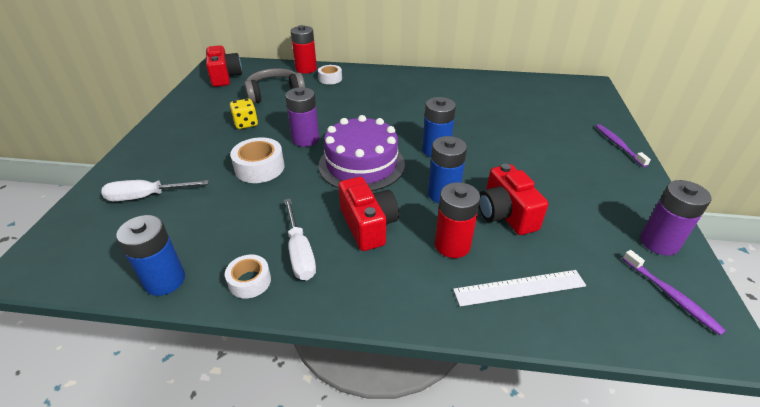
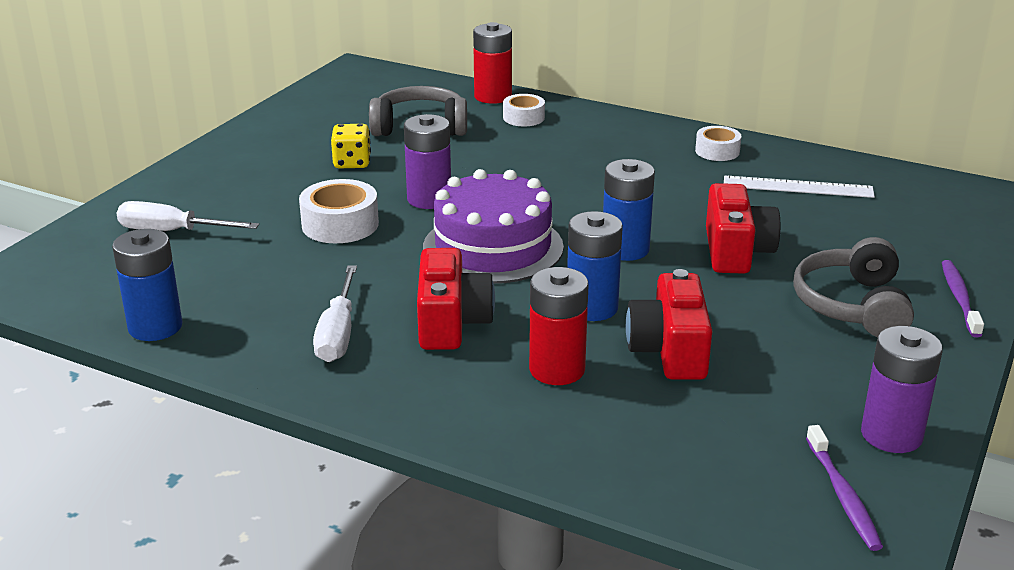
camera: 20 degrees right, 10 degrees down
red camera [206,45,242,87] -> red camera moved to [706,183,781,274]
white tape [225,254,271,299] -> white tape moved to [695,126,742,161]
white ruler [453,270,587,307] -> white ruler moved to [724,176,875,198]
none -> grey headphones [793,237,914,337]

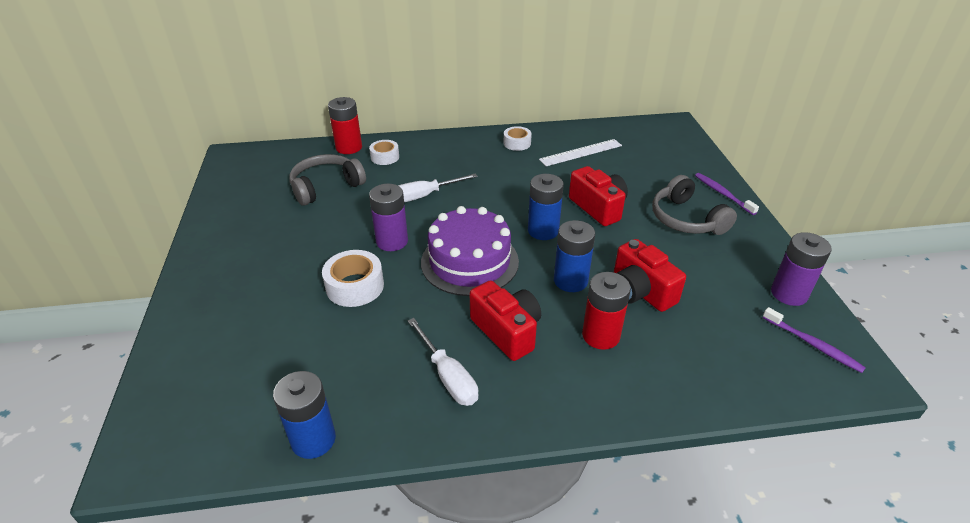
camera: 35 degrees left, 10 degrees up
white screwdriver [117,201,259,231] -> white screwdriver moved to [398,173,478,202]
yellow dice [331,124,371,168] -> none

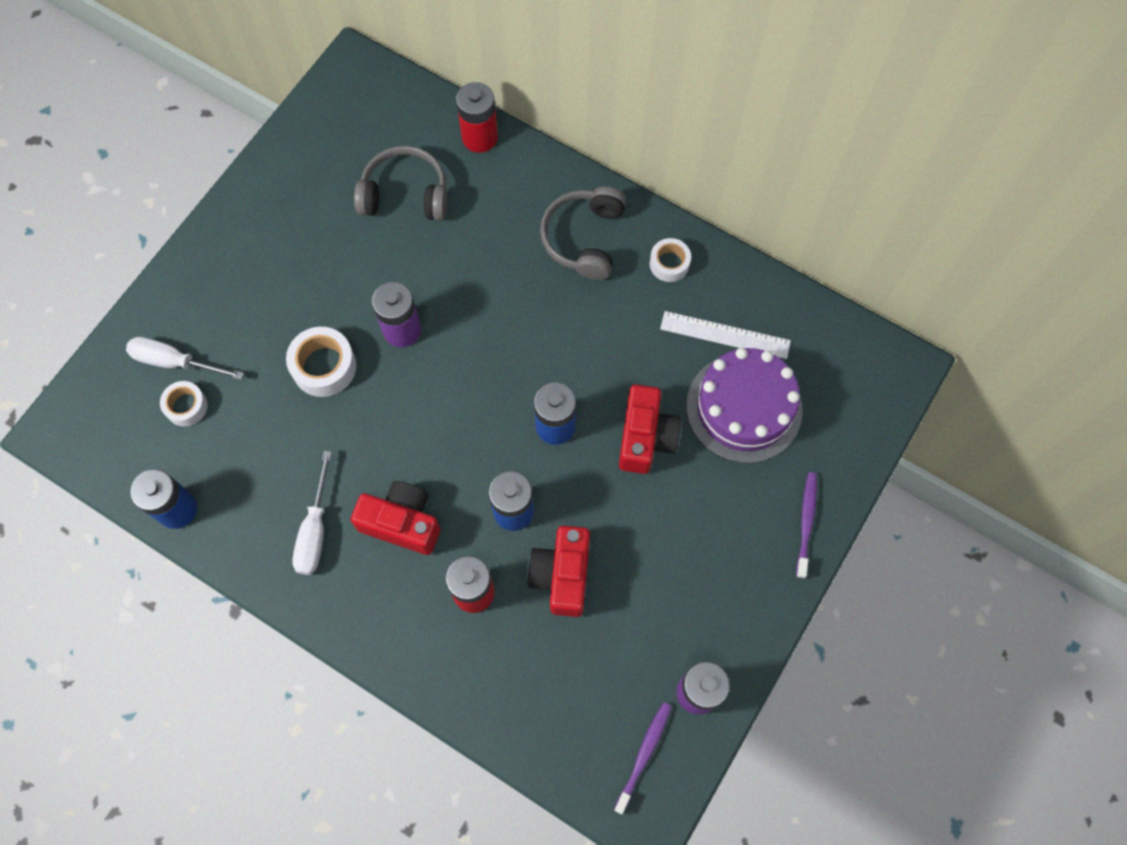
camera: 40 degrees right, 30 degrees up
white tape [369,140,399,165] -> white tape moved to [160,381,208,426]
white screwdriver [398,173,478,202] -> white screwdriver moved to [126,337,244,380]
purple cake [421,206,519,296] -> purple cake moved to [686,348,803,463]
red camera [470,280,541,361] -> red camera turned 75 degrees counterclockwise [351,481,441,555]
grey headphones [652,175,737,235] -> grey headphones moved to [540,186,626,280]
purple toothbrush [762,307,866,373] -> purple toothbrush turned 150 degrees counterclockwise [614,702,672,814]

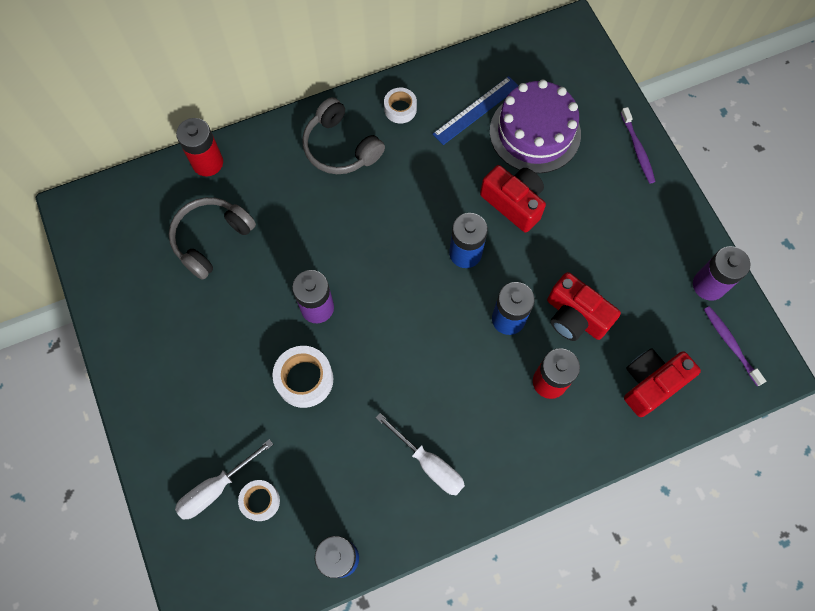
camera: 55 degrees left, 0 degrees up
red camera [351,481,441,555] -> red camera moved to [624,348,701,417]
white ruler [660,311,791,359] -> blue ruler [433,76,519,145]
purple toothbrush [796,472,817,578] -> purple toothbrush turned 150 degrees counterclockwise [621,107,656,184]

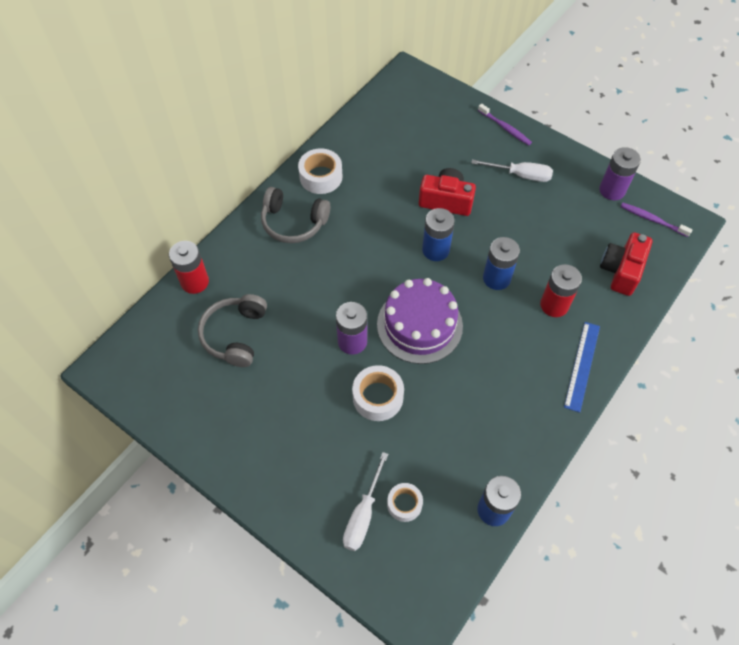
camera: 30 degrees left, 10 degrees down
white screwdriver [376,413,465,495] -> white screwdriver moved to [471,159,553,182]
white tape [384,88,417,124] -> white tape [298,148,342,194], size x1.56
blue ruler [433,76,519,145] -> blue ruler moved to [564,322,600,413]
purple cake [490,80,581,174] -> purple cake moved to [377,278,463,364]
red camera [547,272,621,341] -> none

